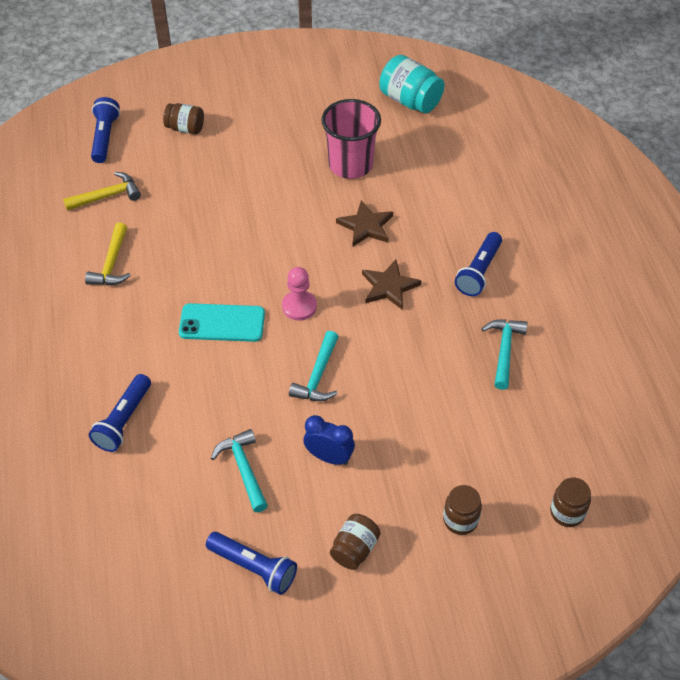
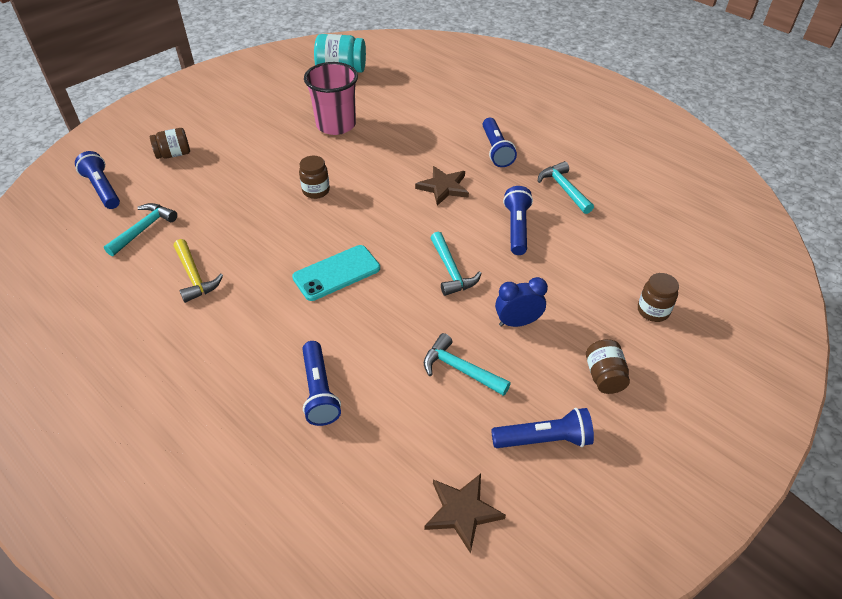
camera: 35 degrees left, 5 degrees down
yellow hammer [63,172,141,211] -> turquoise hammer [104,203,177,256]
pink pawn [282,267,317,321] -> none
brown star [336,200,393,246] -> brown star moved to [425,474,506,554]
brown jar [550,478,591,527] -> brown jar moved to [299,155,330,199]
none -> blue flashlight [503,186,533,255]

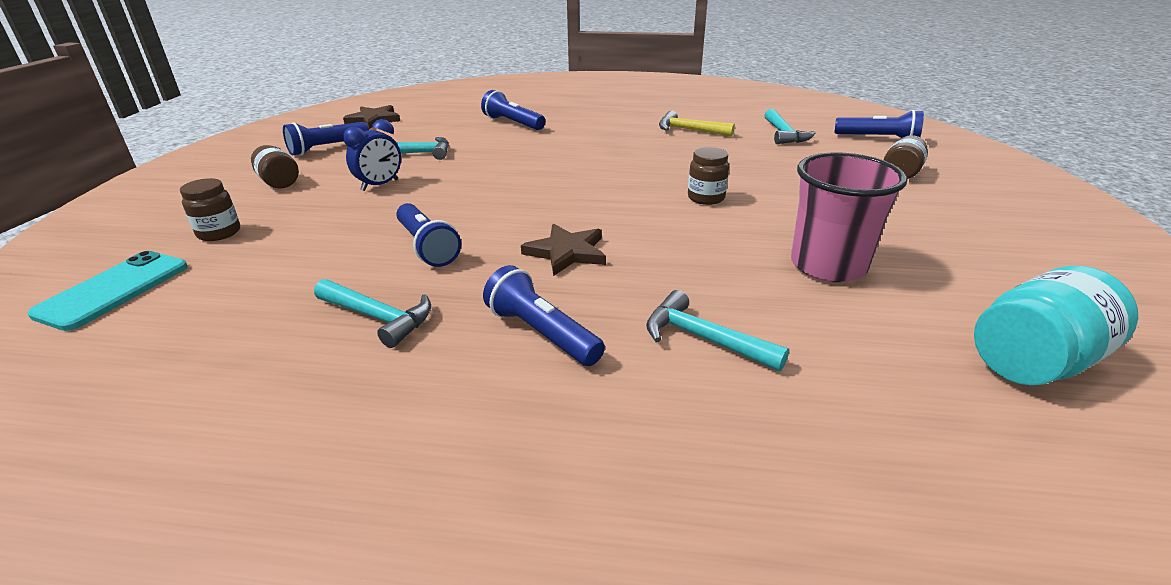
camera: 145 degrees right, 15 degrees down
turquoise phone [292,245,380,301] -> turquoise phone moved to [27,251,188,331]
turquoise hammer [430,232,482,296] -> turquoise hammer moved to [646,290,789,371]

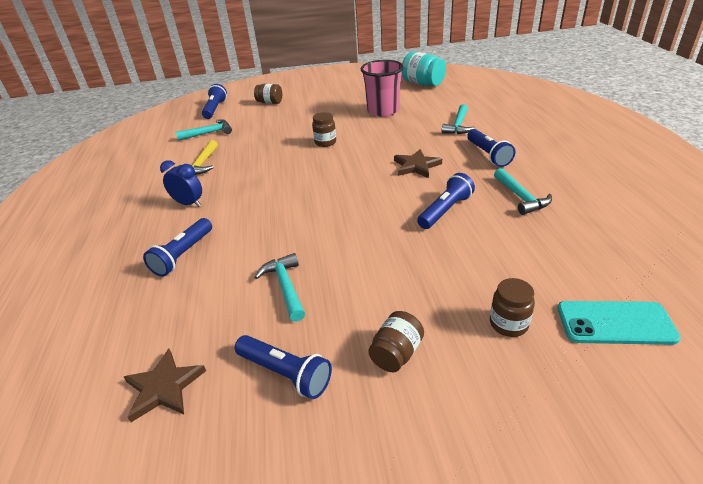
camera: 105 degrees left, 5 degrees up
turquoise hammer [314,279,431,348] -> turquoise hammer turned 150 degrees clockwise [494,168,552,215]
blue clock [343,119,401,191] -> blue clock moved to [160,160,202,207]
blue flashlight [483,265,605,366] -> blue flashlight turned 45 degrees counterclockwise [467,129,515,167]

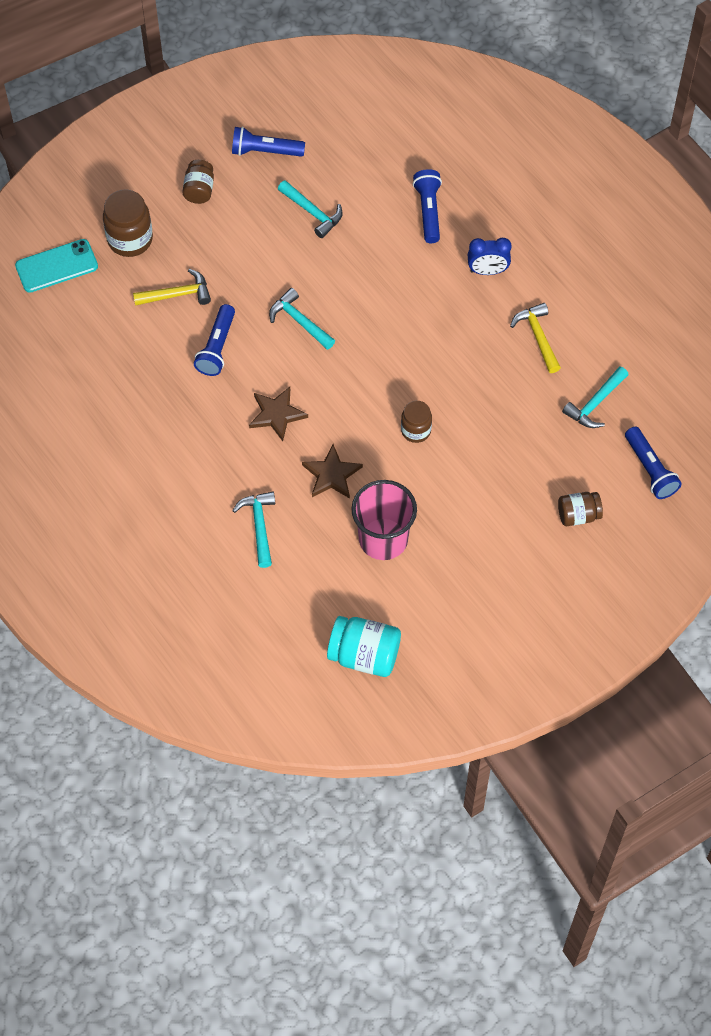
camera: 150 degrees right, 25 degrees up
brown star [124,349,206,422] -> brown star moved to [302,444,363,499]
blue flashlight [467,129,515,167] -> none
brown jar [490,278,535,337] -> brown jar [103,190,153,257], size x1.59
turquoise hammer [494,168,552,215] -> turquoise hammer moved to [269,288,335,350]
none -> yellow hammer [133,269,211,306]

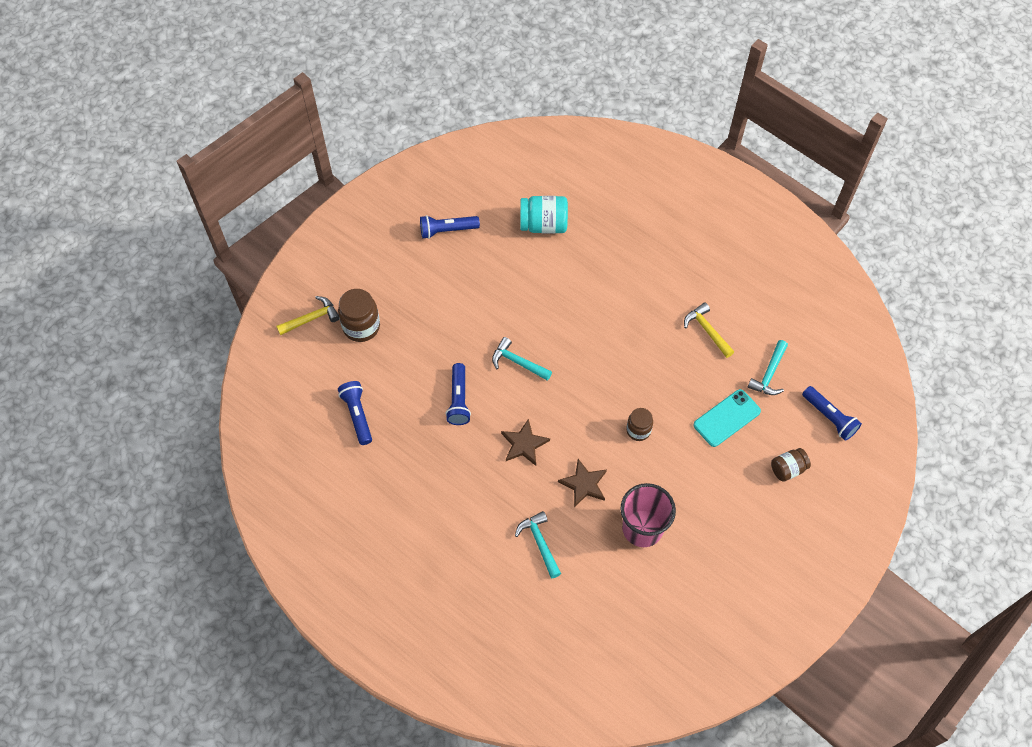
camera: 15 degrees left, 0 degrees up
turquoise phone [15,239,98,293] -> turquoise phone moved to [694,389,761,447]
yellow hammer [133,269,211,306] -> yellow hammer moved to [276,296,339,335]
brown jar [182,160,214,204] -> none
turquoise hammer [278,180,343,238] -> none
turquoise jar [327,616,401,677] -> turquoise jar moved to [520,196,568,233]
blue flashlight [413,169,442,243] -> blue flashlight moved to [338,381,372,445]
blue clock [468,238,512,275] -> none

